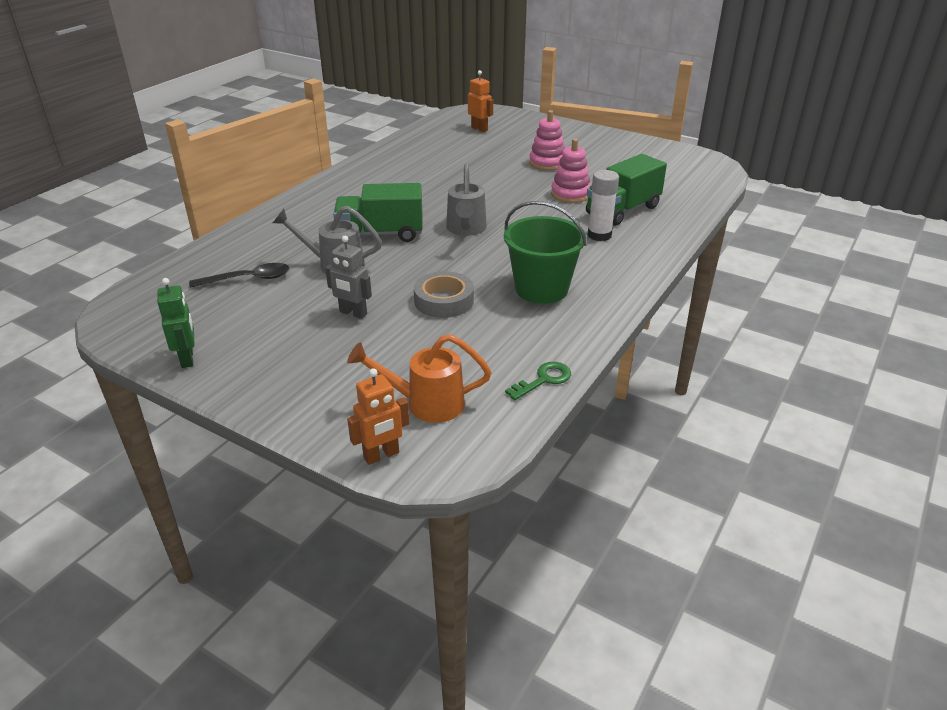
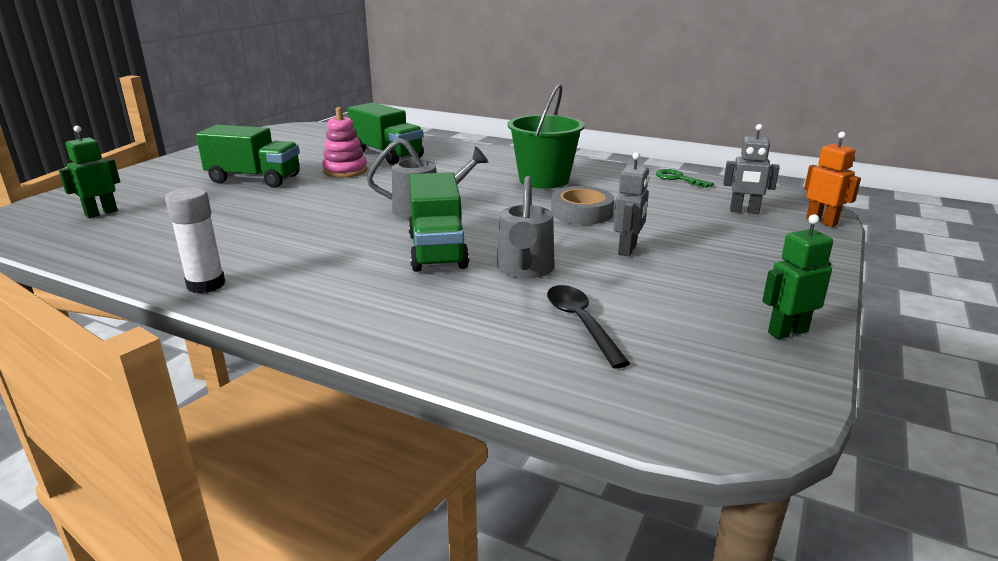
camera: 95 degrees left, 10 degrees down
orange watering can [347,334,491,423] -> grey robot [723,124,780,214]
orange robot [468,70,493,132] -> green robot [59,126,120,218]
pink stacking toy [529,110,565,170] -> green truck [196,125,299,188]
white glue stick [587,170,619,241] -> white glue stick moved to [165,187,225,293]

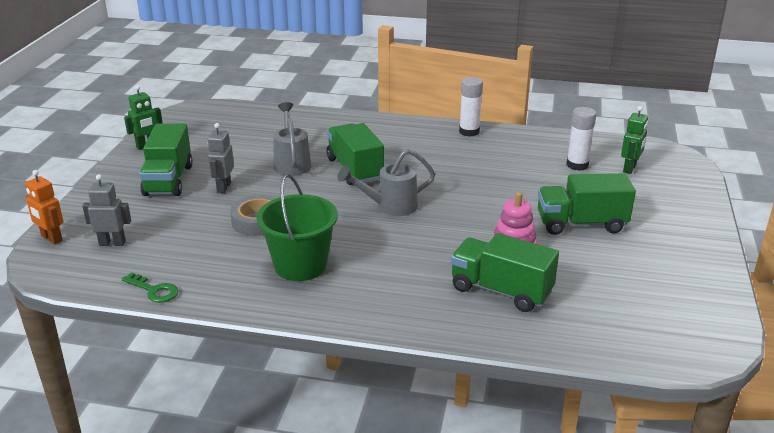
camera: 165 degrees right, 5 degrees up
black spoon [547,285,631,369] -> none
none -> green truck [139,124,193,196]
none -> white glue stick [566,107,596,171]

